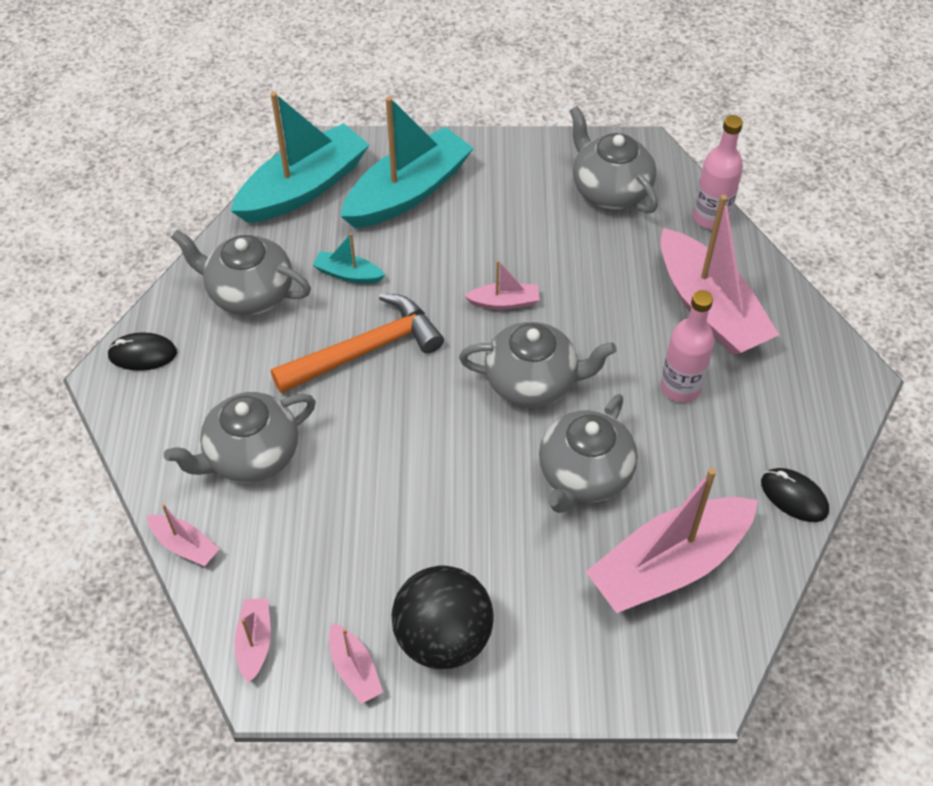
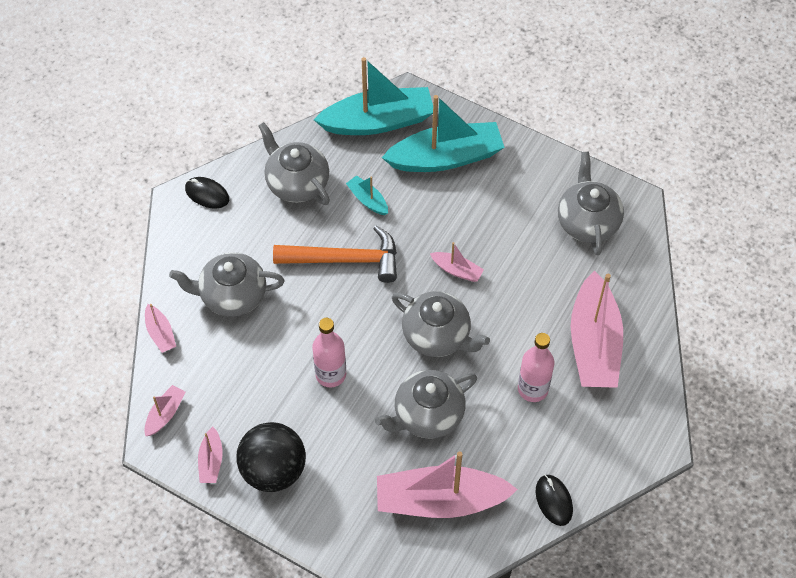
camera: 30 degrees right, 5 degrees up
pink bottle [693,115,743,229] -> pink bottle moved to [312,318,346,388]

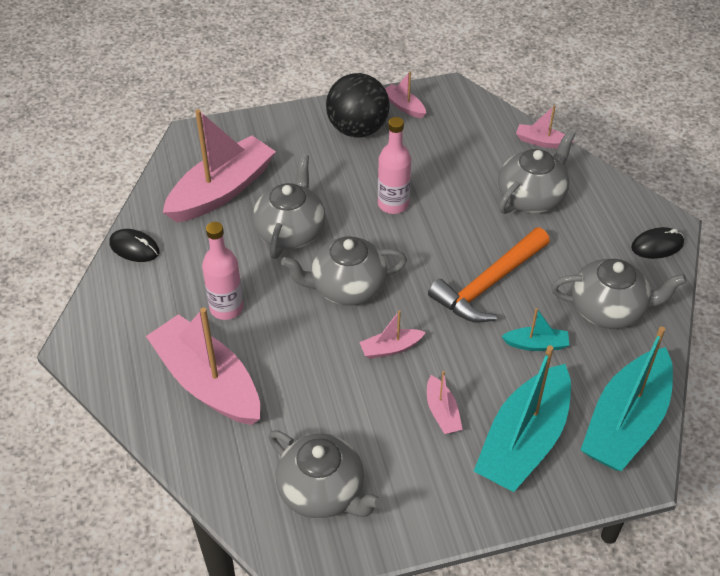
camera: 135 degrees right, 10 degrees down
pink boat [144,385,185,436] -> pink boat moved to [427,371,463,434]

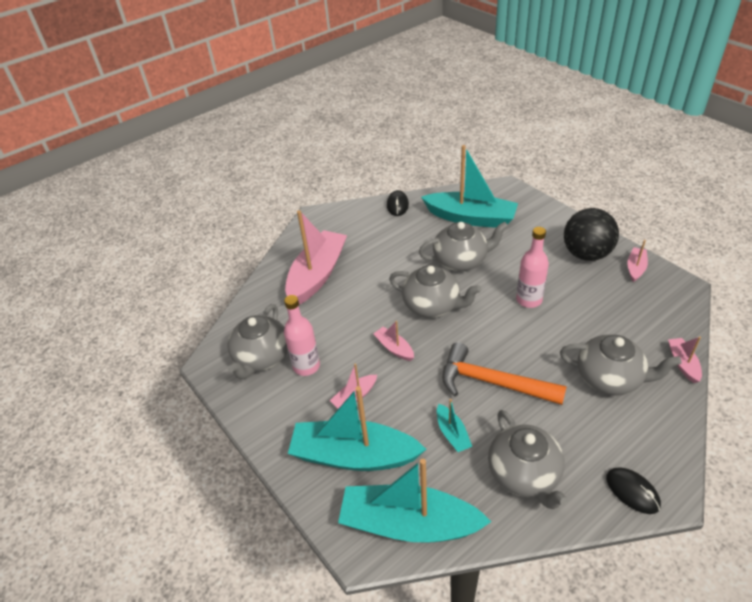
camera: 70 degrees right, 5 degrees down
pink boat [163,109,276,222] -> turquoise boat [421,145,518,228]
pink bottle [202,222,244,320] -> pink bottle moved to [284,295,320,376]
grey teapot [281,236,407,306] -> grey teapot turned 150 degrees clockwise [389,265,481,318]

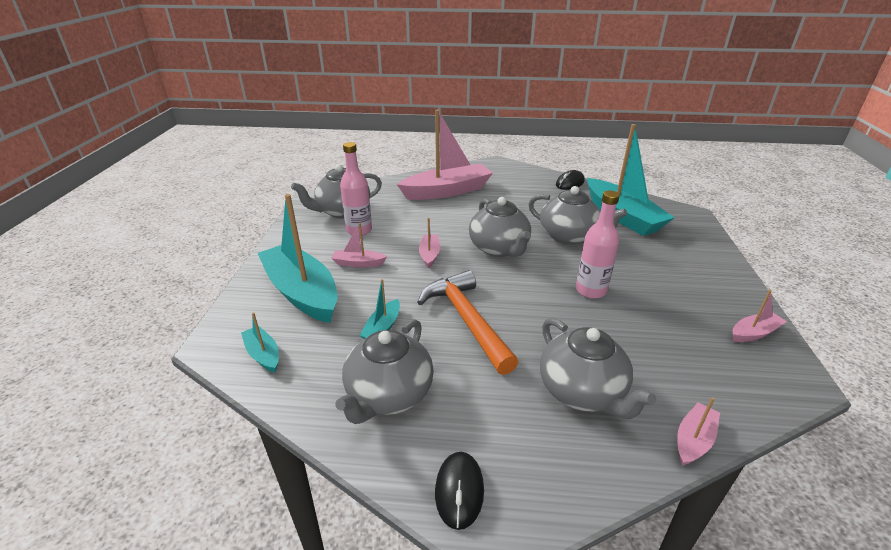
camera: 40 degrees right, 10 degrees down
turquoise boat [338,459,491,543] -> turquoise boat [241,312,279,373], size x0.45
black ball [564,208,619,261] -> none

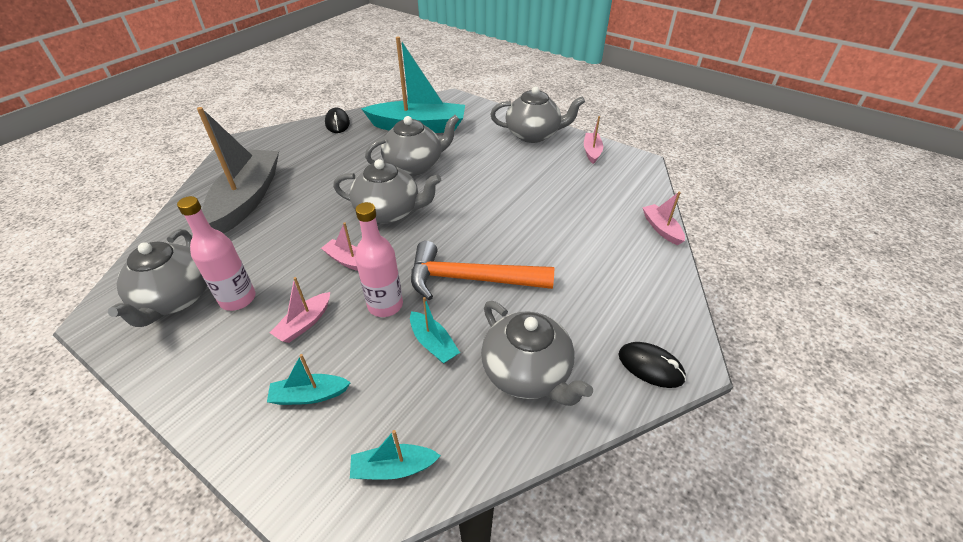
camera: 60 degrees left, 10 degrees up
turquoise boat [258,194,338,323] -> turquoise boat [267,354,351,405], size x0.45
pink boat [397,110,493,200] -> grey boat [197,107,279,234]
grey teapot [540,318,656,419] -> grey teapot moved to [490,86,585,143]
pink bottle [576,190,620,299] -> pink bottle moved to [355,202,403,317]

